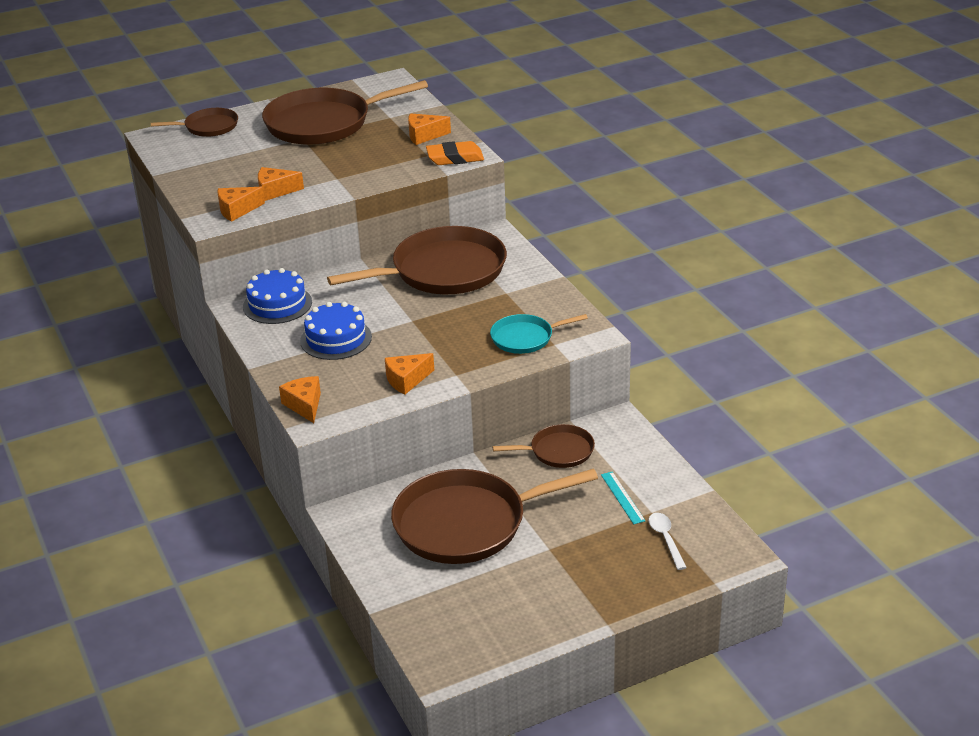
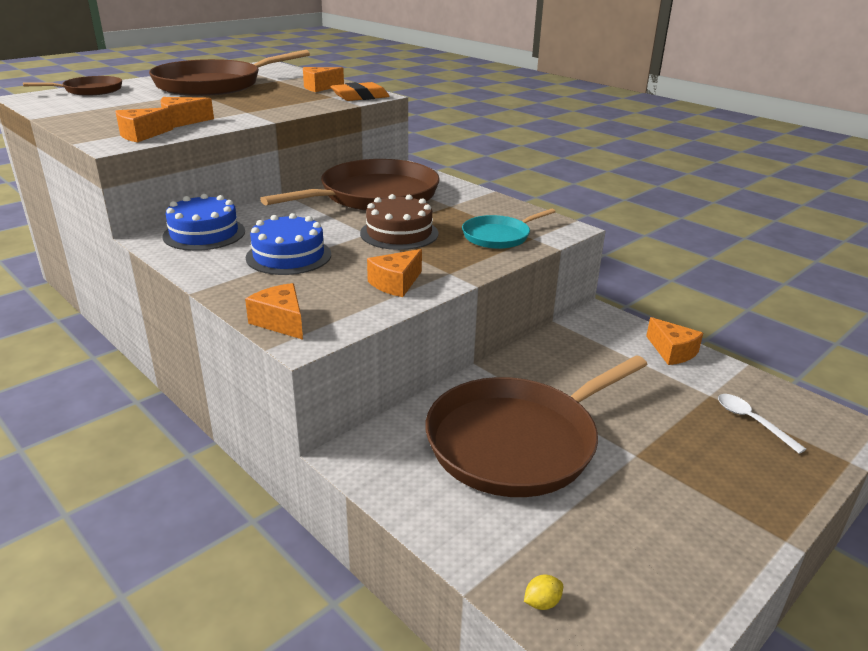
camera: 20 degrees left, 5 degrees down
brown pan [493,424,595,468] -> none
turquoise ruler [601,472,646,524] -> none
none -> brown cake [360,194,439,250]
none -> yellow lemon [524,575,563,610]
none -> orange cheese [646,317,703,365]

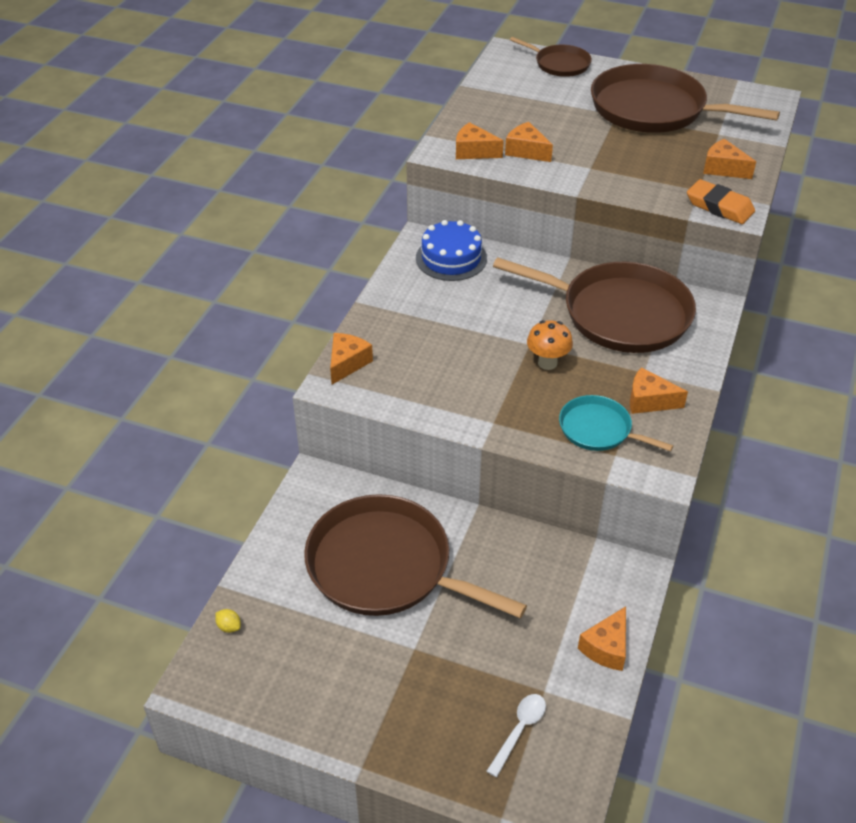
camera: 65 degrees right, 15 degrees up
blue cake [246,213,331,275] -> none
brown cake [360,194,439,250] -> orange mushroom [527,320,573,370]
orange cheese [367,249,422,297] -> orange cheese moved to [630,367,688,414]

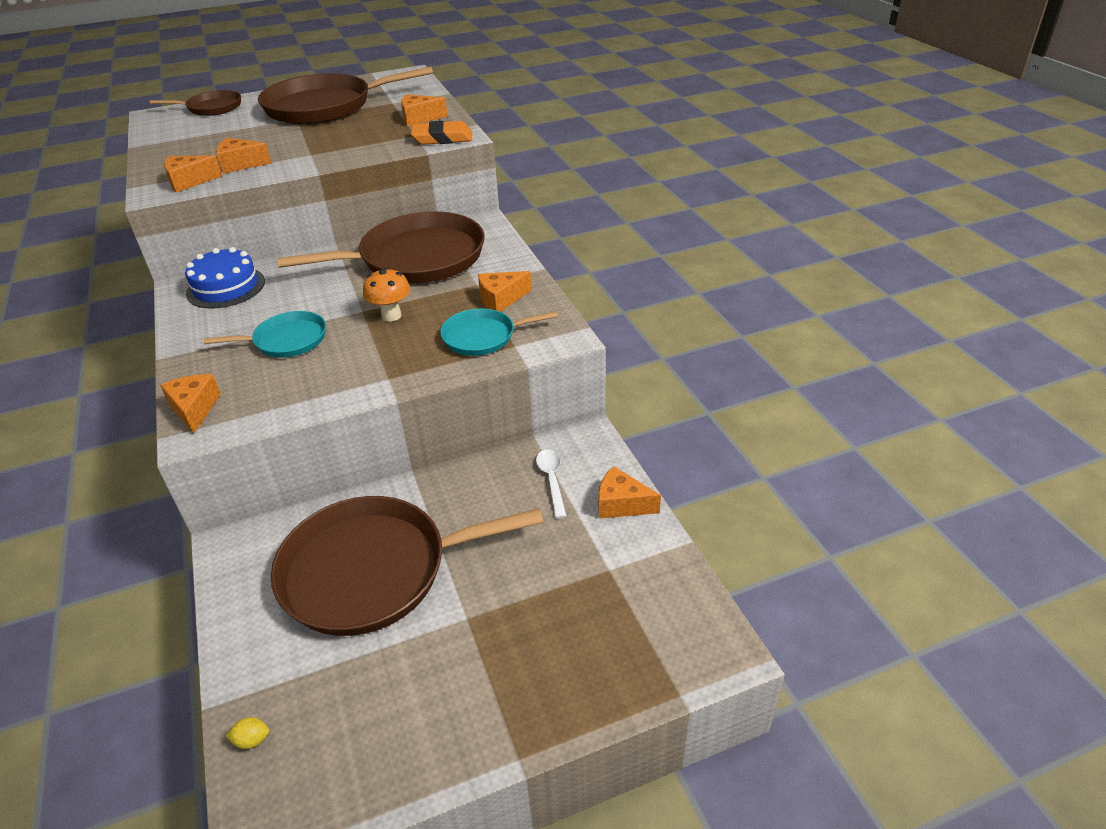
camera: 40 degrees left, 5 degrees down
white spoon [487,694,546,777] -> white spoon moved to [536,449,566,519]
orange cheese [578,606,626,671] -> orange cheese turned 120 degrees clockwise [599,466,661,518]
none -> turquoise pan [204,311,326,358]

